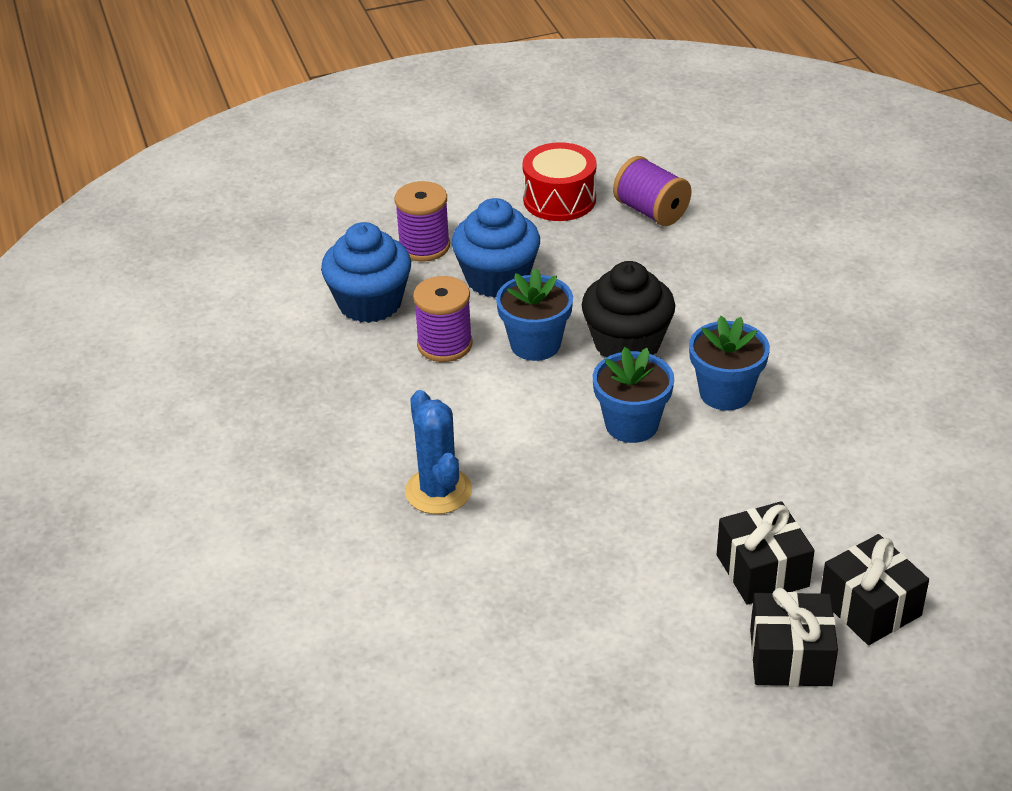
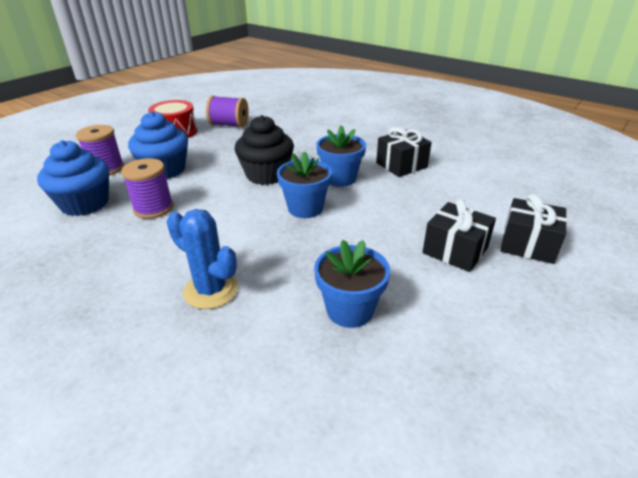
camera: 35 degrees left, 5 degrees down
blue flower pot [496,268,573,361] -> blue flower pot moved to [314,240,390,328]
black gift [750,588,838,686] -> black gift moved to [376,127,432,177]

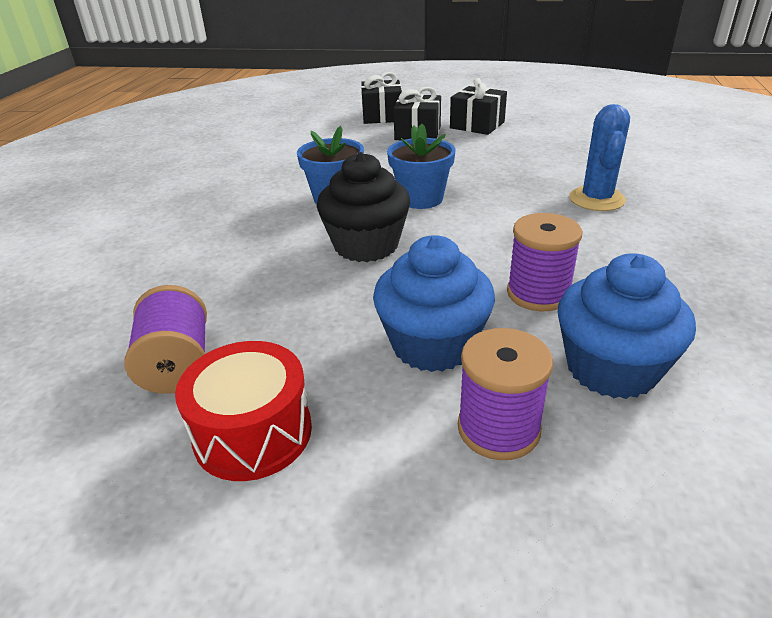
camera: 115 degrees left, 0 degrees up
blue flower pot [314,240,390,328] -> none
black gift [376,127,432,177] -> black gift moved to [450,78,507,135]

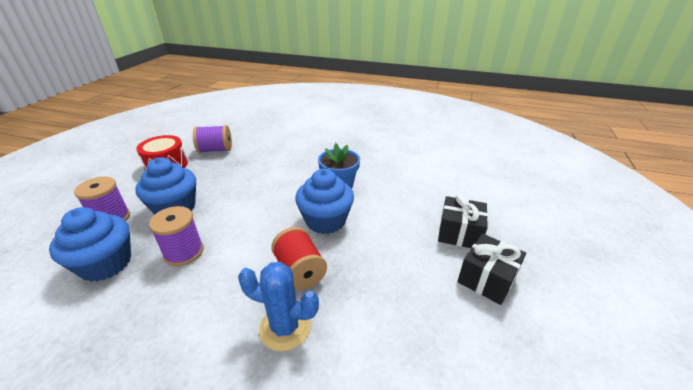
camera: 95 degrees right, 0 degrees up
black cupcake [317,152,410,262] -> none
black gift [361,72,402,124] -> none
blue flower pot [387,124,455,209] -> blue cupcake [295,169,354,234]
none -> red spool [271,227,327,290]

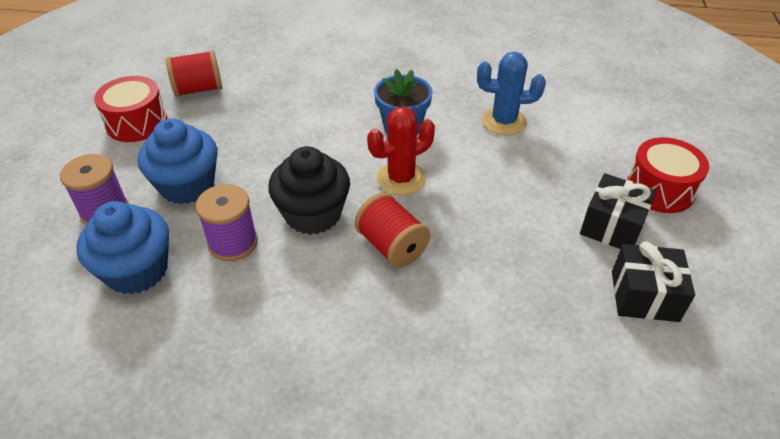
camera: 10 degrees left, 10 degrees up
purple spool [193,125,232,153] -> red spool [166,50,222,97]
blue cactus [238,262,319,351] -> blue cactus moved to [477,52,546,135]
blue cupcake [295,169,354,234] -> red cactus [367,107,435,195]
black gift [438,194,488,248] -> black gift moved to [612,242,695,322]
none -> black cupcake [268,146,350,235]
none -> red drum [627,137,709,213]

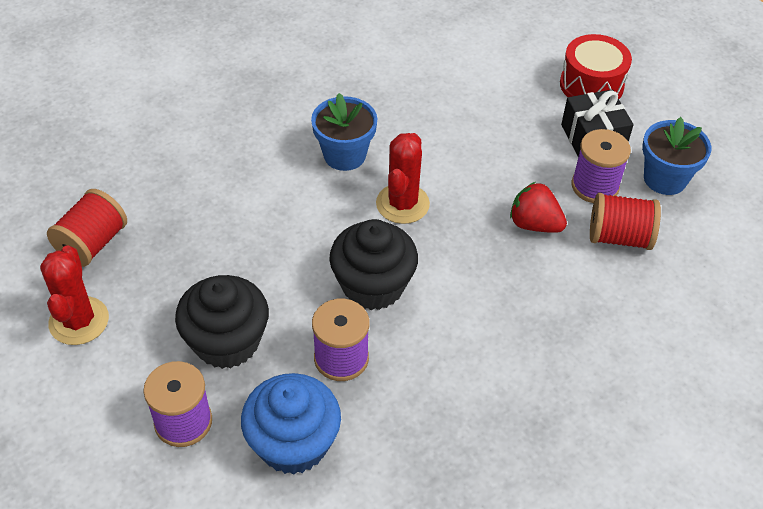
camera: 45 degrees left, 5 degrees up
red drum [94,76,167,142] -> red cactus [40,245,109,345]
blue cupcake [138,118,217,204] -> black cupcake [175,275,269,369]
red spool [354,193,430,268] -> red spool moved to [590,193,661,250]
blue cactus [477,52,546,135] -> none
black gift [612,242,695,322] -> blue flower pot [642,117,711,195]
none -> red strawberry [510,182,567,233]
none -> purple spool [571,129,631,203]

